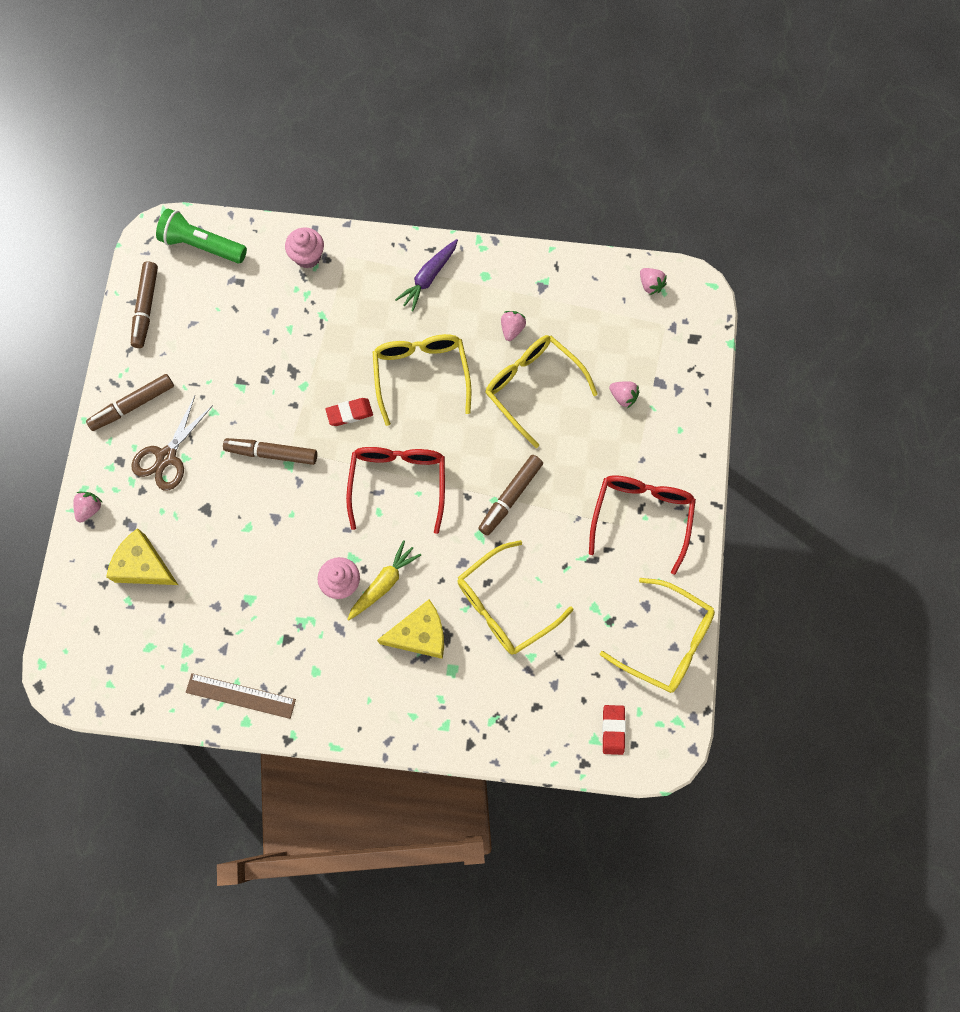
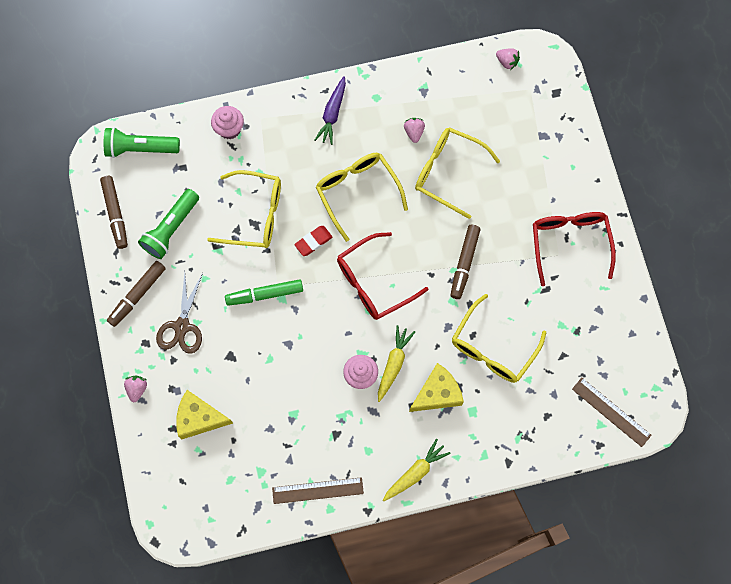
camera: 20 degrees left, 0 degrees up
brown marker [223,438,317,465] -> green marker [225,279,303,306]
red glasses [346,447,445,534] -> red glasses turned 105 degrees counterclockwise [337,232,429,320]
yellow glasses [600,578,715,693] -> yellow glasses moved to [207,170,281,248]
red eraser [602,705,626,755] -> brown ruler [572,377,652,447]
pink strawberry [609,381,639,408] -> none
none -> green flashlight [138,189,199,259]
none -> yellow carrot [383,438,450,501]

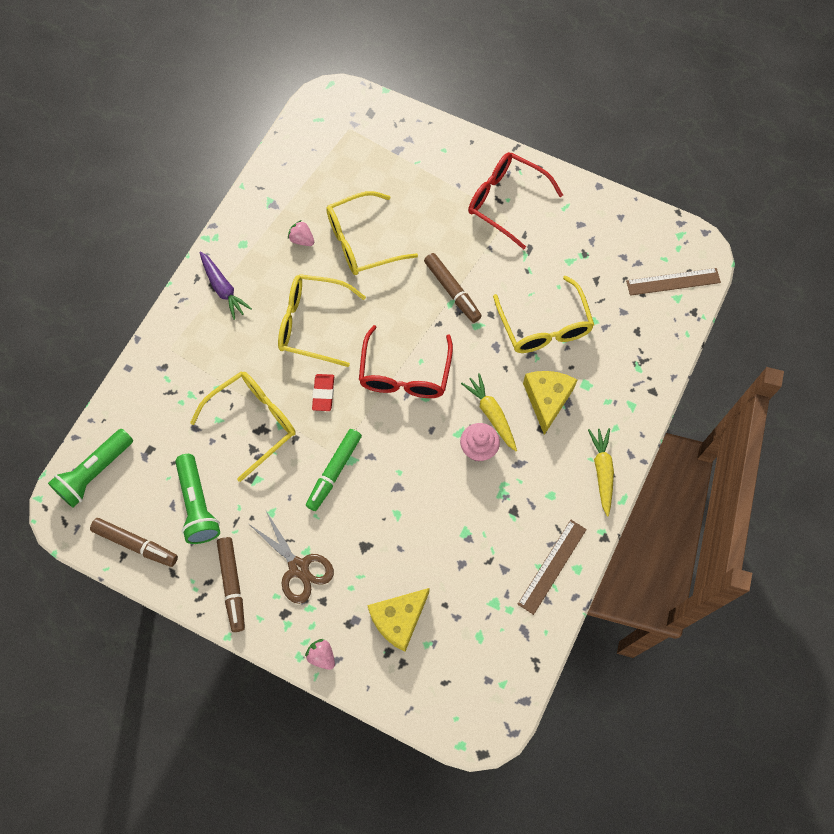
camera: 50 degrees left, 5 degrees down
pink cupcake [211,106,244,139] -> none
pink strawberry [496,48,520,70] -> none

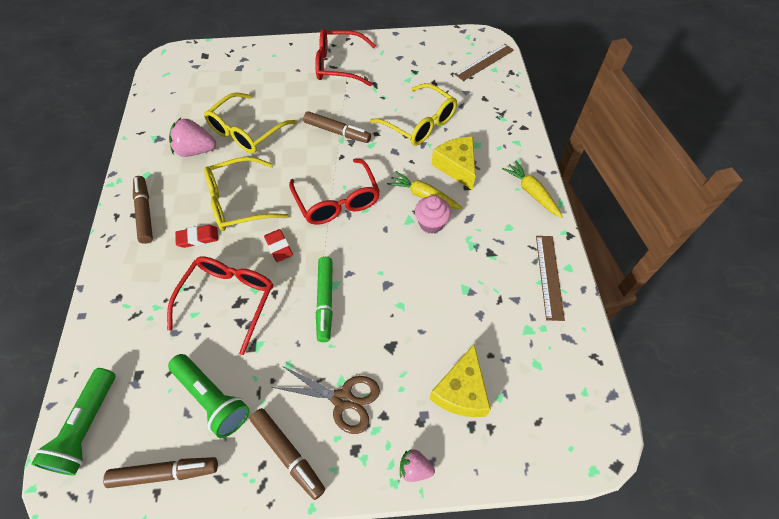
camera: 30 degrees left, 10 degrees down
yellow glasses [190,372,296,482] -> red glasses [167,256,273,355]
purple carrot [199,251,252,320] -> brown marker [133,176,153,244]
pink strawberry [288,220,314,246] -> pink strawberry [169,118,216,157], size x1.77
none -> red eraser [175,225,218,248]

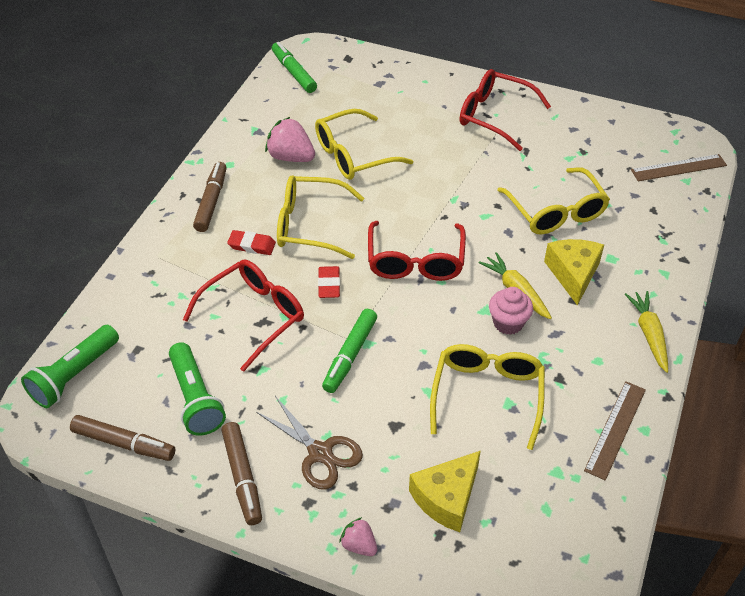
camera: 25 degrees right, 10 degrees down
brown marker [303,111,371,143] -> none
none -> green marker [272,42,317,93]
none -> yellow glasses [430,344,545,450]

